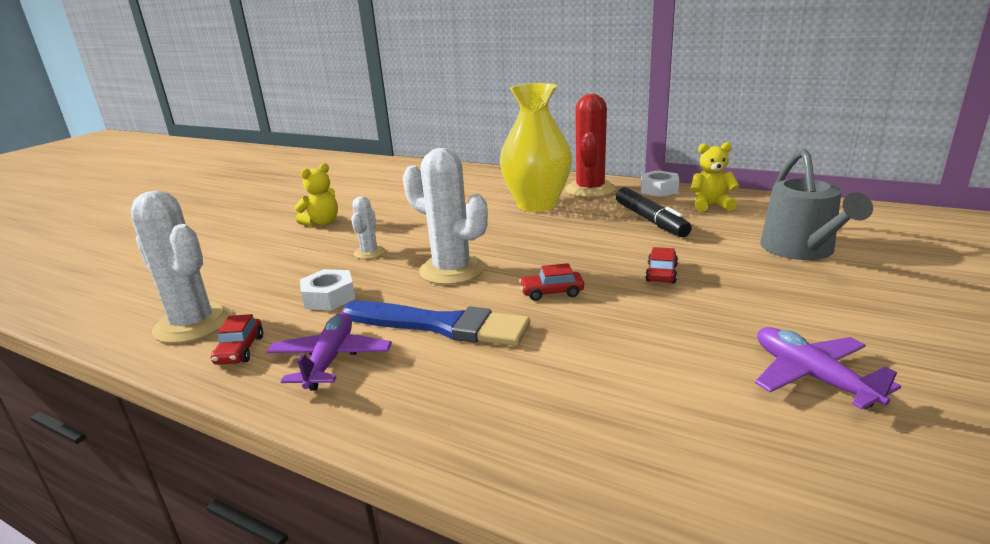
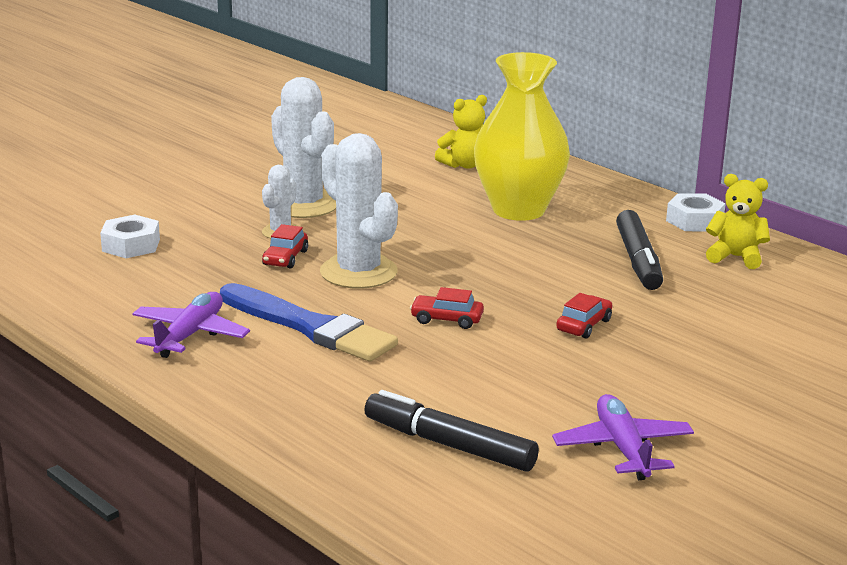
camera: 15 degrees right, 0 degrees up
white cactus [131,191,232,344] -> white cactus moved to [271,77,336,218]
red car [211,314,263,365] -> red car moved to [262,224,308,269]
yellow teddy bear [295,163,338,227] -> yellow teddy bear moved to [435,95,487,169]
white nut [300,269,356,311] -> white nut moved to [100,215,160,258]
red cactus [566,94,616,198] -> none
grey watering can [760,149,873,260] -> none
none -> black marker [364,390,539,472]

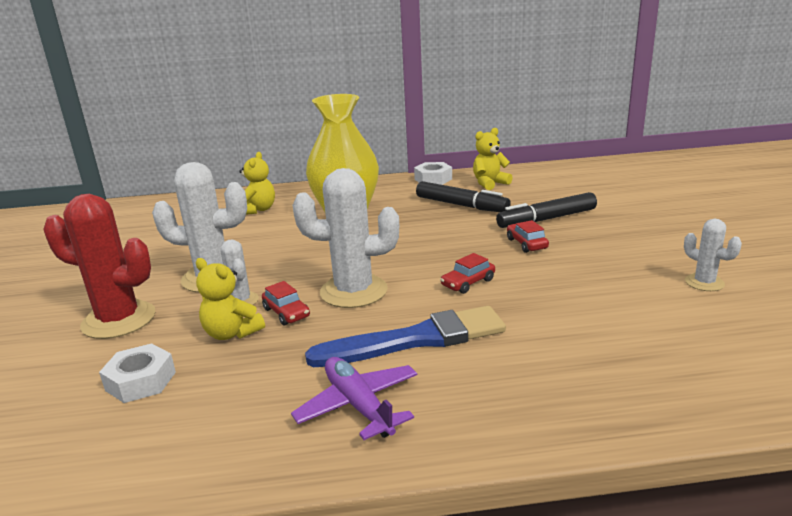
camera: 50 degrees left, 0 degrees up
black marker [364,390,539,472] -> black marker moved to [496,192,597,228]
purple plane [552,394,694,480] -> white cactus [684,219,742,291]
none -> red cactus [43,194,156,339]
none -> yellow teddy bear [196,258,265,340]

